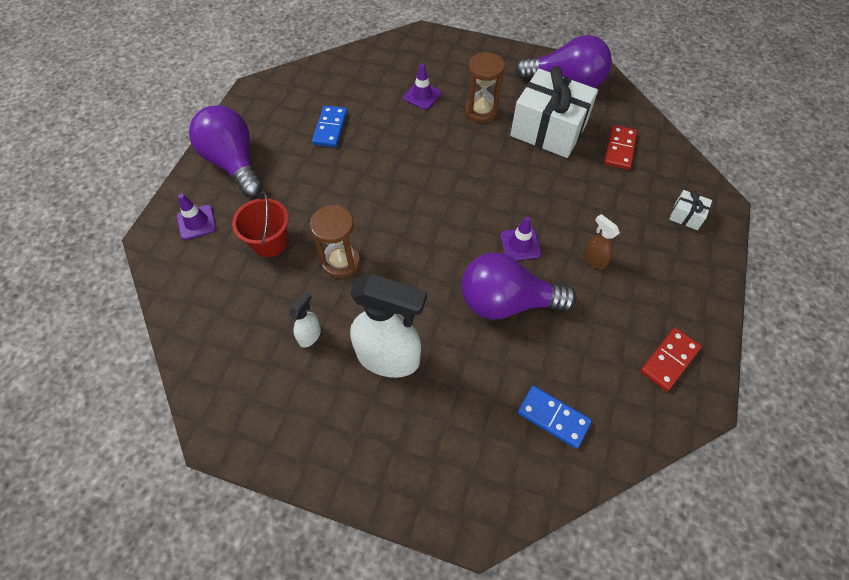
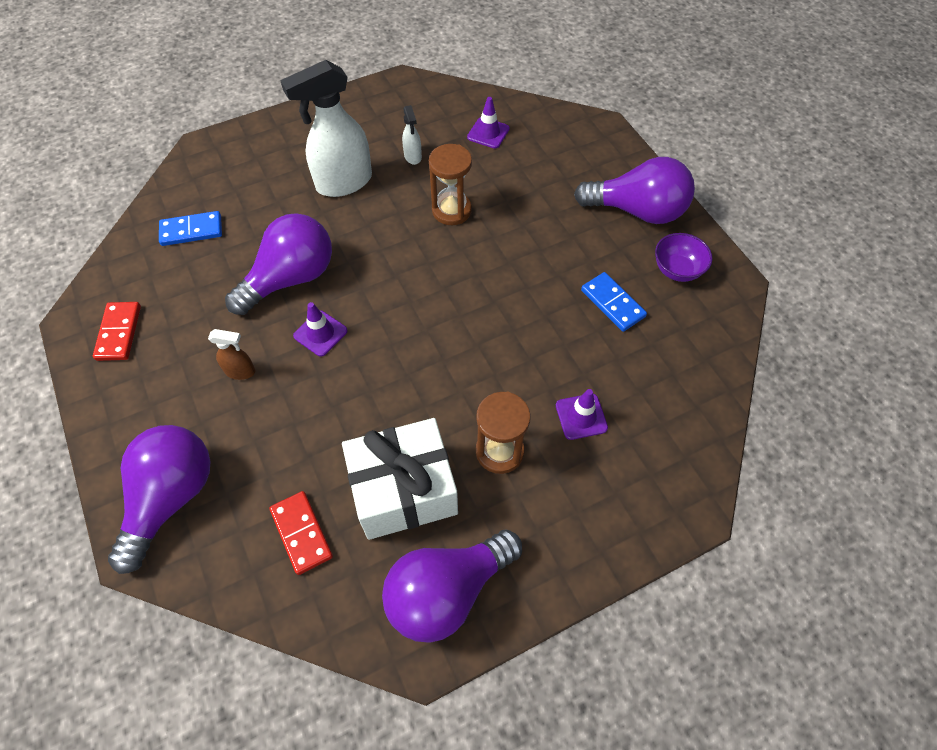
camera: 135 degrees right, 0 degrees up
purple traffic cone [177,194,217,240] -> purple traffic cone moved to [467,97,510,149]
red bucket [232,191,289,257] -> none
white gift [669,190,712,230] -> purple light bulb [108,425,211,574]
none -> purple bowl [655,233,712,282]

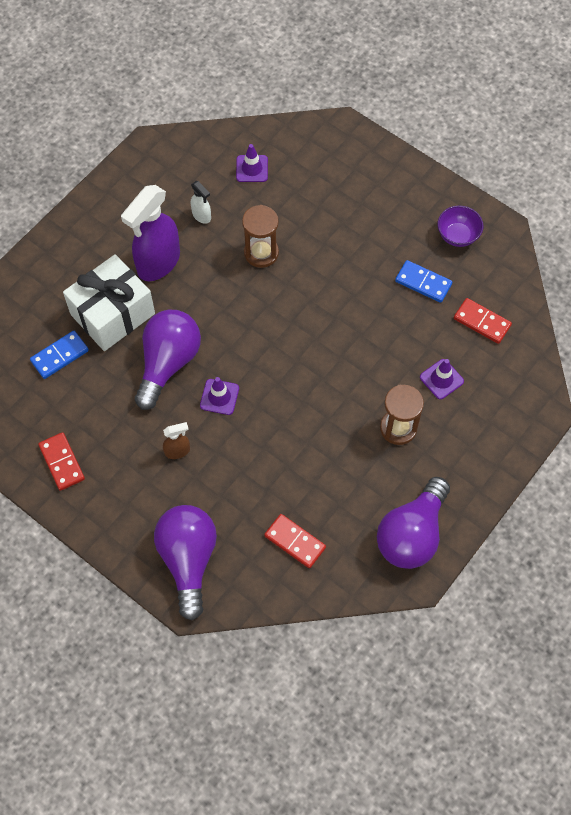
camera: 25 degrees left, 5 degrees up
white spray bottle [280,60,372,197] -> purple spray bottle [121,185,180,281]
white gift [342,418,458,540] -> white gift moved to [63,254,155,351]
purple light bulb [574,157,695,224] -> none
none -> red domino [454,298,512,344]

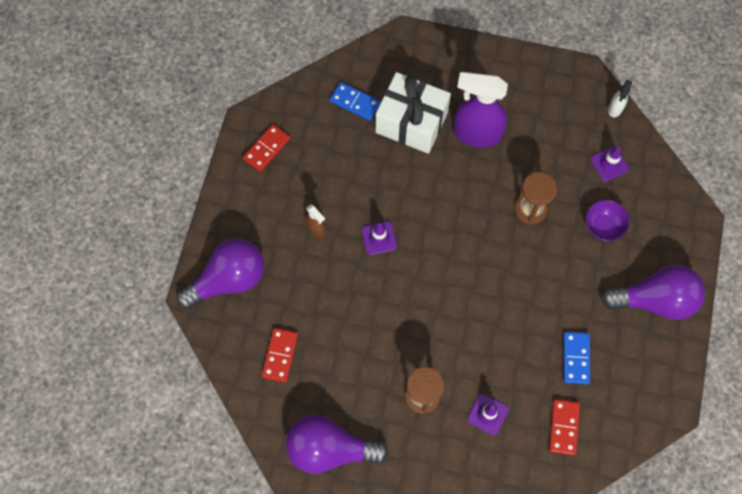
camera: 65 degrees right, 5 degrees up
purple light bulb [135,310,201,410] -> purple light bulb moved to [601,265,705,320]
white spray bottle [191,181,211,224] -> white spray bottle moved to [608,80,632,117]
purple bowl [437,205,483,247] -> purple bowl moved to [585,200,630,241]

